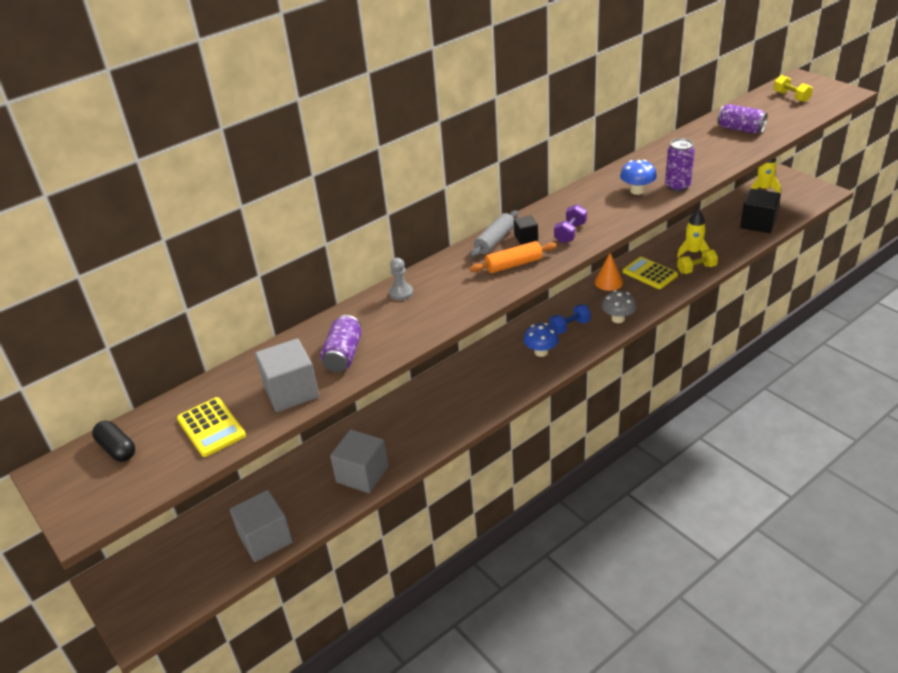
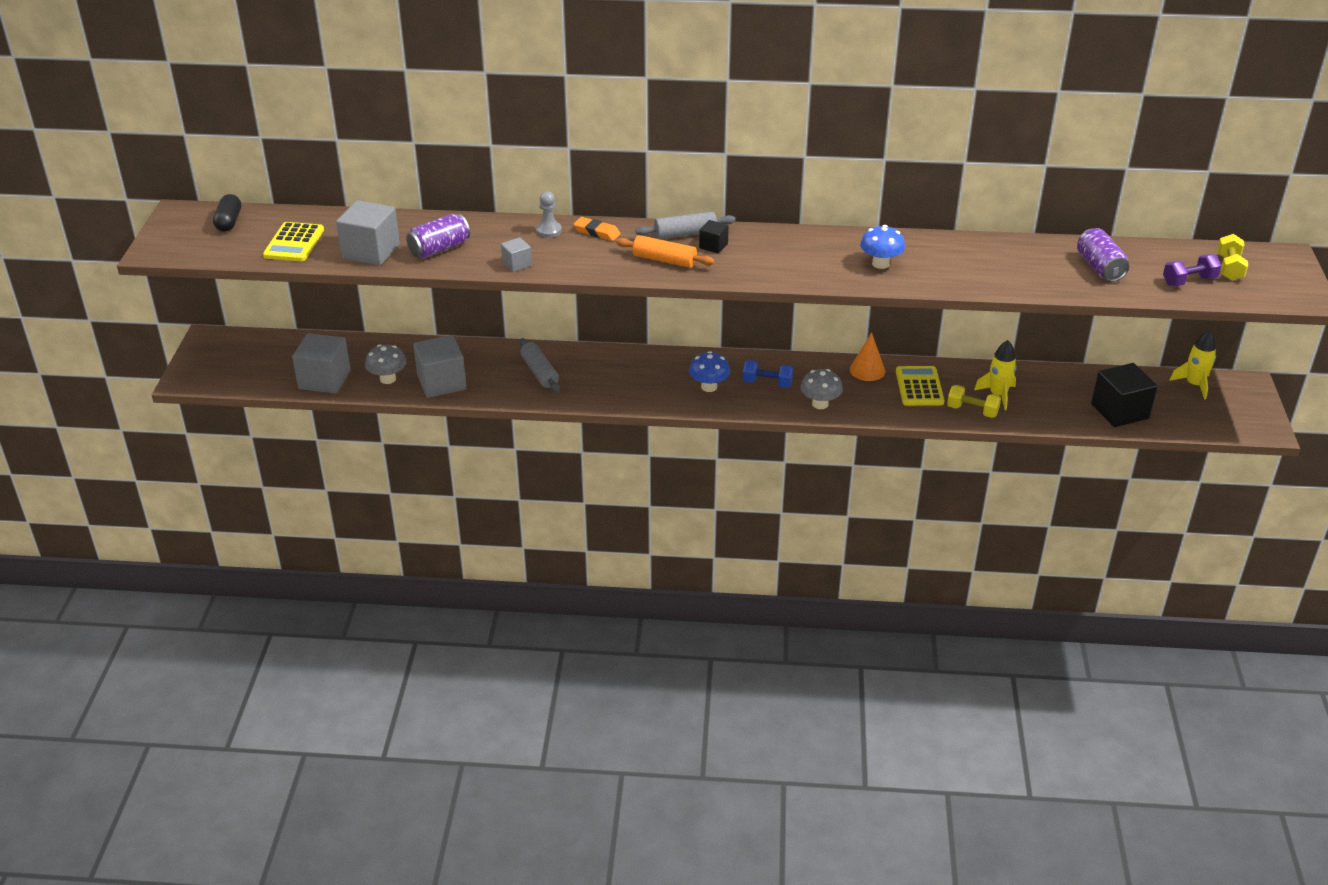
camera: 40 degrees right, 0 degrees up
purple dumbbell [554,204,587,243] -> purple dumbbell moved to [1163,254,1222,286]
purple can [665,138,695,192] -> none
none -> grey mushroom [365,344,407,384]
none -> grey cube [501,237,532,272]
none -> grey rolling pin [520,338,560,393]
none -> orange eraser [574,217,621,241]

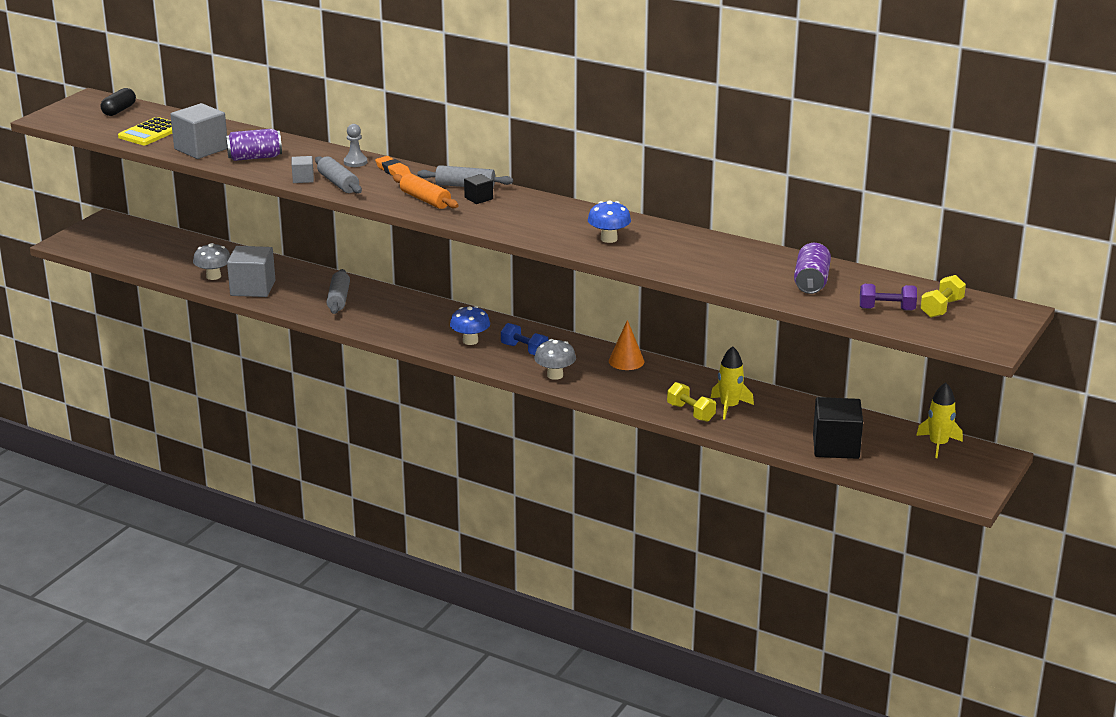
camera: 25 degrees right, 10 degrees down
grey cube [292,333,351,393] -> none
yellow calculator [896,366,945,406] -> none
none -> grey rolling pin [315,156,362,194]

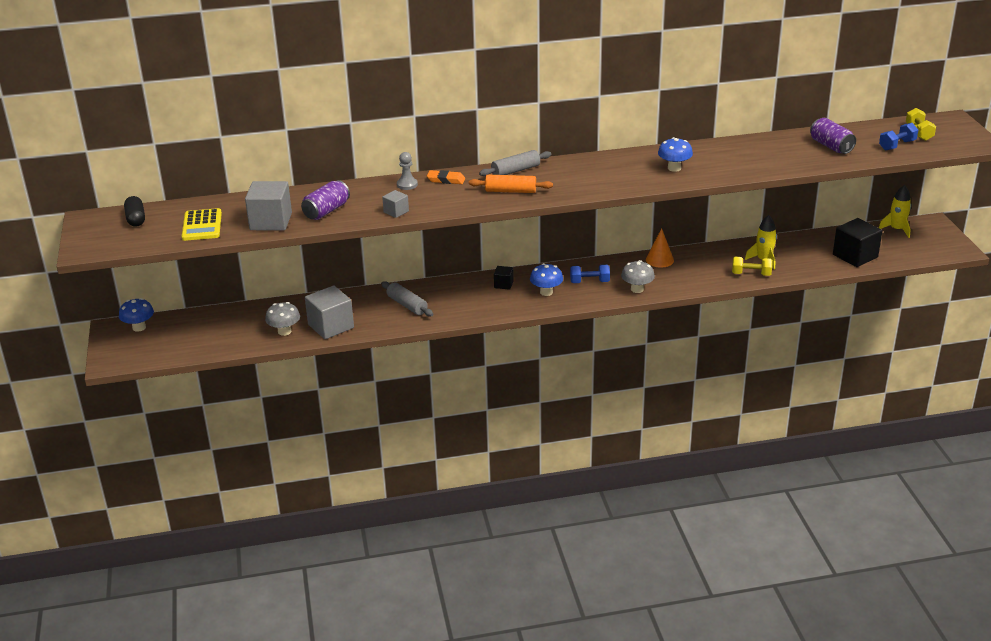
camera: 40 degrees left, 5 degrees up
grey rolling pin [315,156,362,194] -> none
black cube [464,174,493,204] -> black cube moved to [494,266,514,290]
purple dumbbell [860,284,917,311] -> blue dumbbell [879,123,918,151]
none -> blue mushroom [119,298,154,332]

